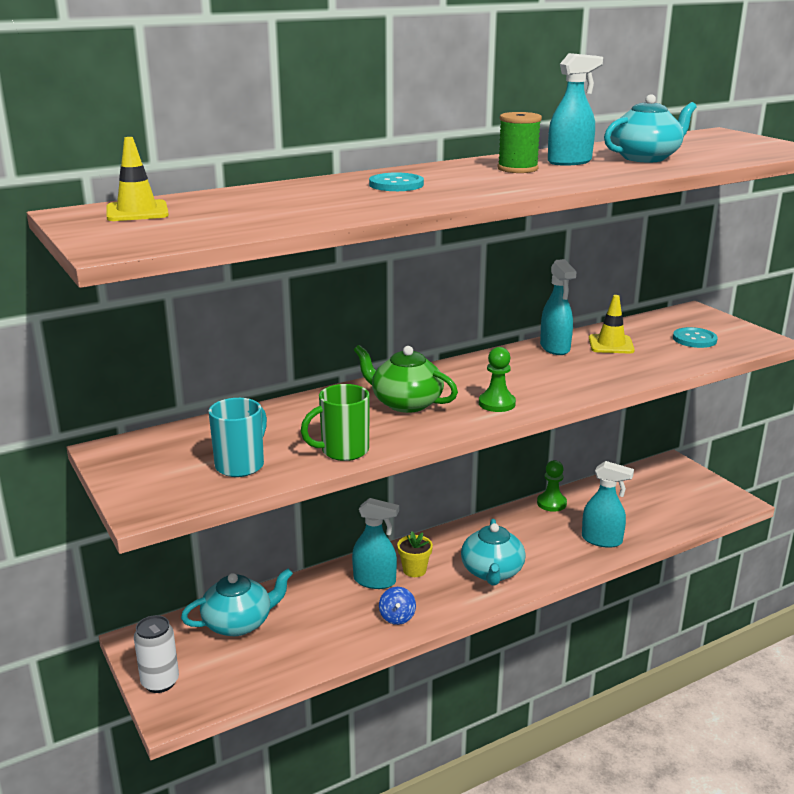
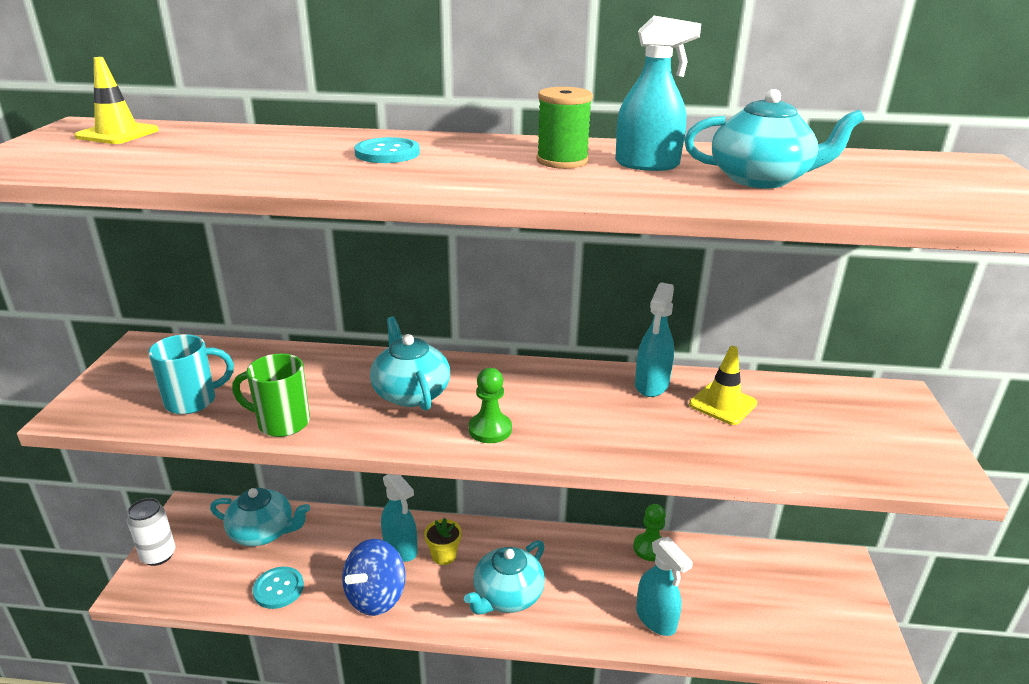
camera: 35 degrees right, 5 degrees up
green teapot [354,345,458,413] -> turquoise teapot [370,316,450,411]
blue spinning top [379,587,416,625] -> blue spinning top [342,539,406,616], size x1.89
turquoise button [673,327,718,348] -> turquoise button moved to [253,567,304,609]

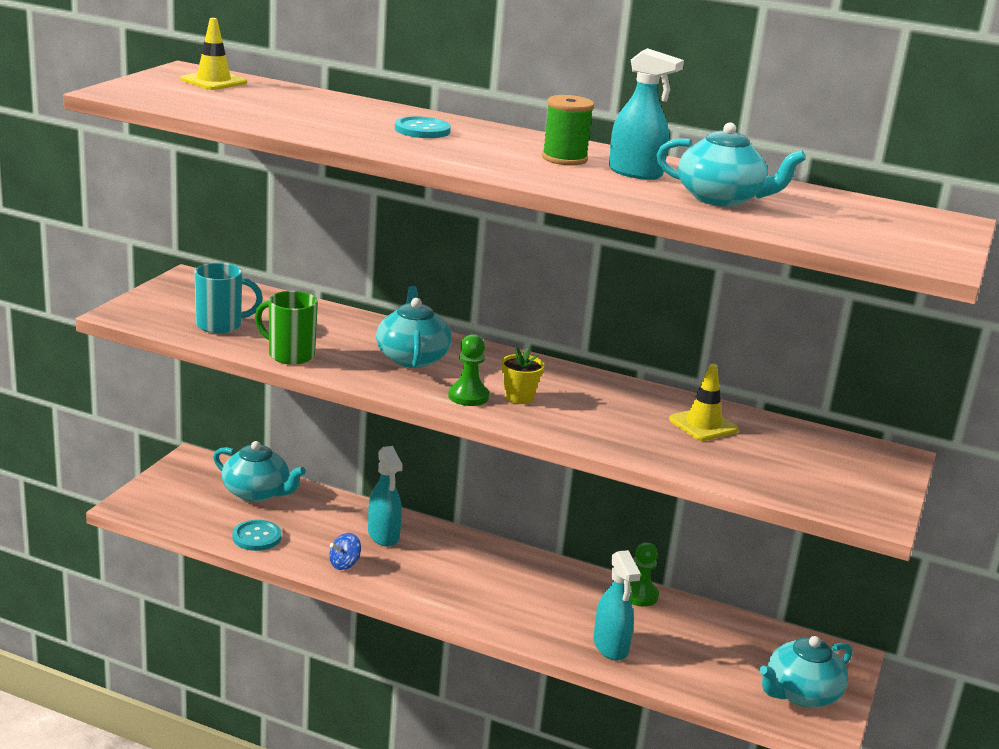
camera: 15 degrees right, 5 degrees down
white can [127,498,176,566] -> none
blue spinning top [342,539,406,616] -> blue spinning top [329,533,361,570], size x0.53
yellow flower pot [424,518,462,565] -> yellow flower pot moved to [501,347,544,404]
turquoise teapot [464,540,545,614] -> turquoise teapot moved to [759,636,852,707]
turquoise spray bottle [635,283,674,397] -> none

